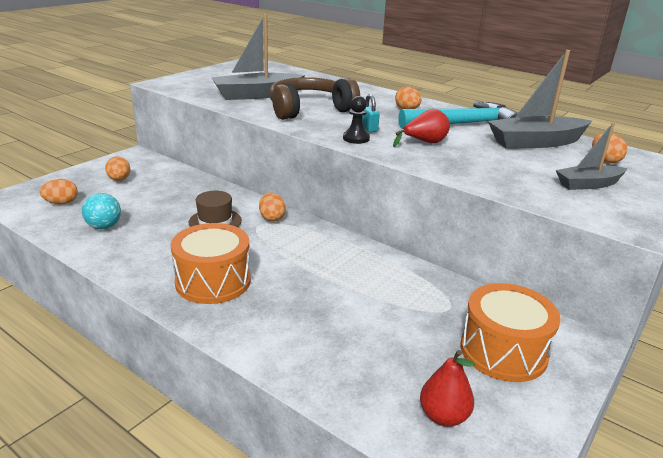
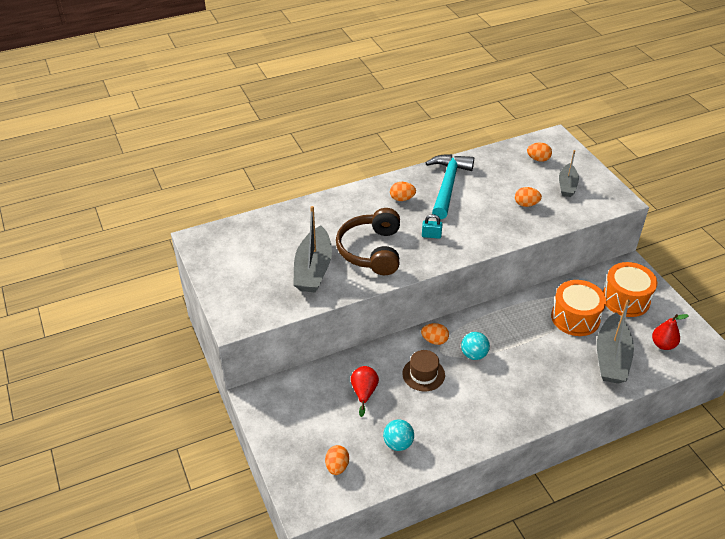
camera: 60 degrees left, 15 degrees up
orange egg [105,157,131,181] -> orange egg moved to [515,187,542,207]
orange drum [171,223,251,304] -> orange drum moved to [551,280,606,336]
black pawn [343,96,370,144] -> none
red pear [393,109,450,147] -> red pear moved to [351,366,379,417]
grey boat [488,50,592,149] -> grey boat moved to [597,300,634,384]
none -> turquoise ball [461,332,490,360]

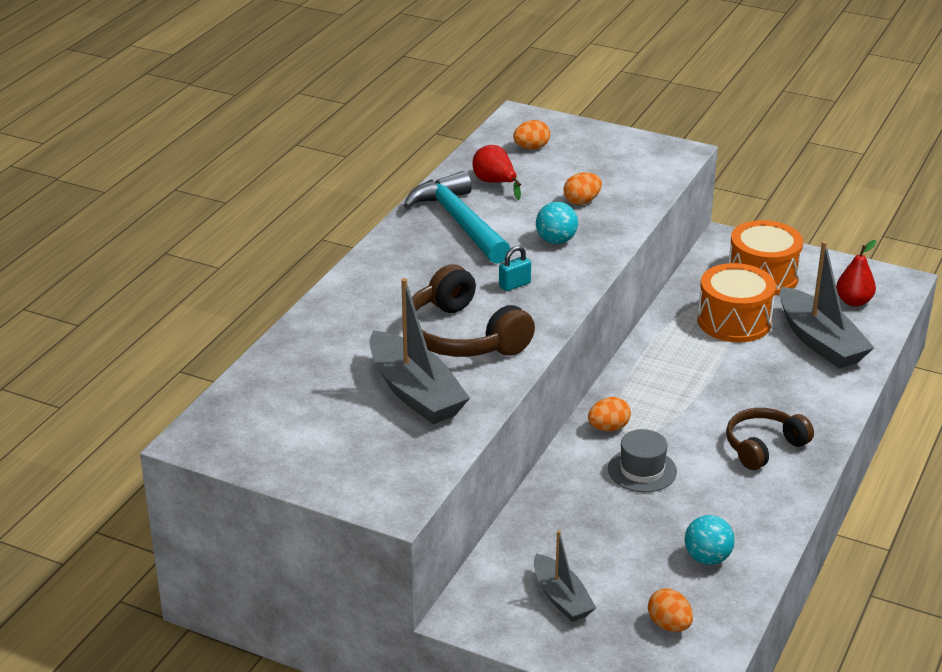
camera: 40 degrees left, 10 degrees down
red pear [351,366,379,417] -> red pear moved to [472,145,521,200]
orange egg [390,182,416,201] -> none
brown hat [402,350,445,391] -> grey hat [608,429,677,492]
turquoise ball [461,332,490,360] -> turquoise ball moved to [536,202,578,244]
grey boat [559,150,579,197] -> grey boat moved to [534,530,596,622]
none -> brown headphones [726,408,814,470]

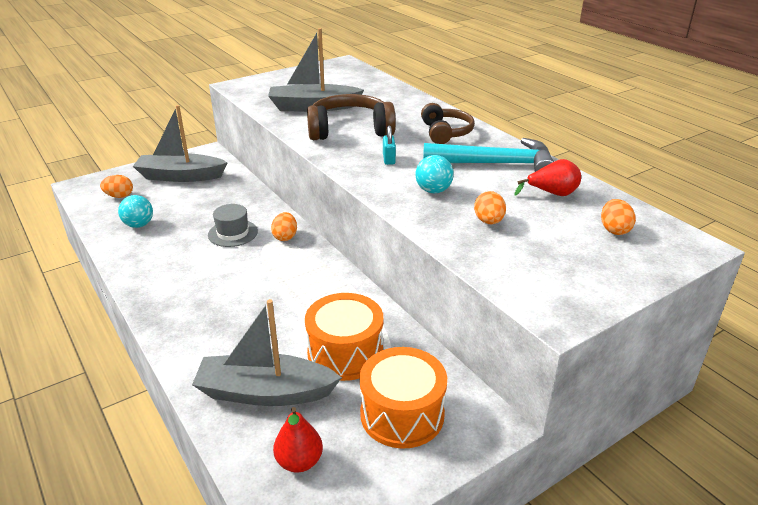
camera: 120 degrees right, 0 degrees up
grey boat [534,530,596,622] -> grey boat [133,105,228,182], size x1.66
brown headphones [726,408,814,470] -> brown headphones moved to [421,103,475,144]

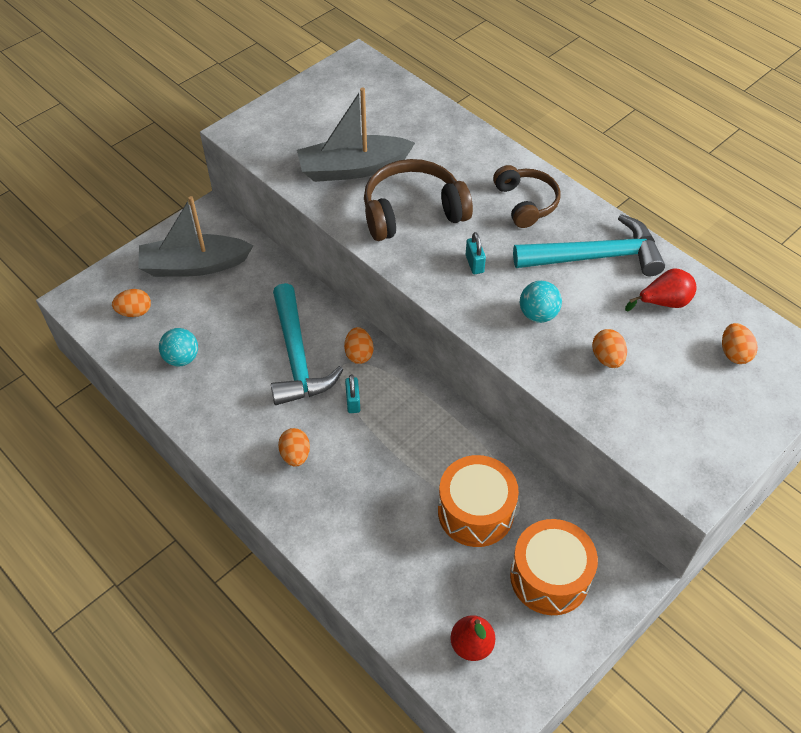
camera: 10 degrees left, 20 degrees up
grey boat [192,299,342,406] -> none
grey hat [208,204,258,247] -> turquoise hammer [271,283,343,405]
none -> orange egg [278,428,310,467]
none -> turquoise padlock [345,374,360,413]

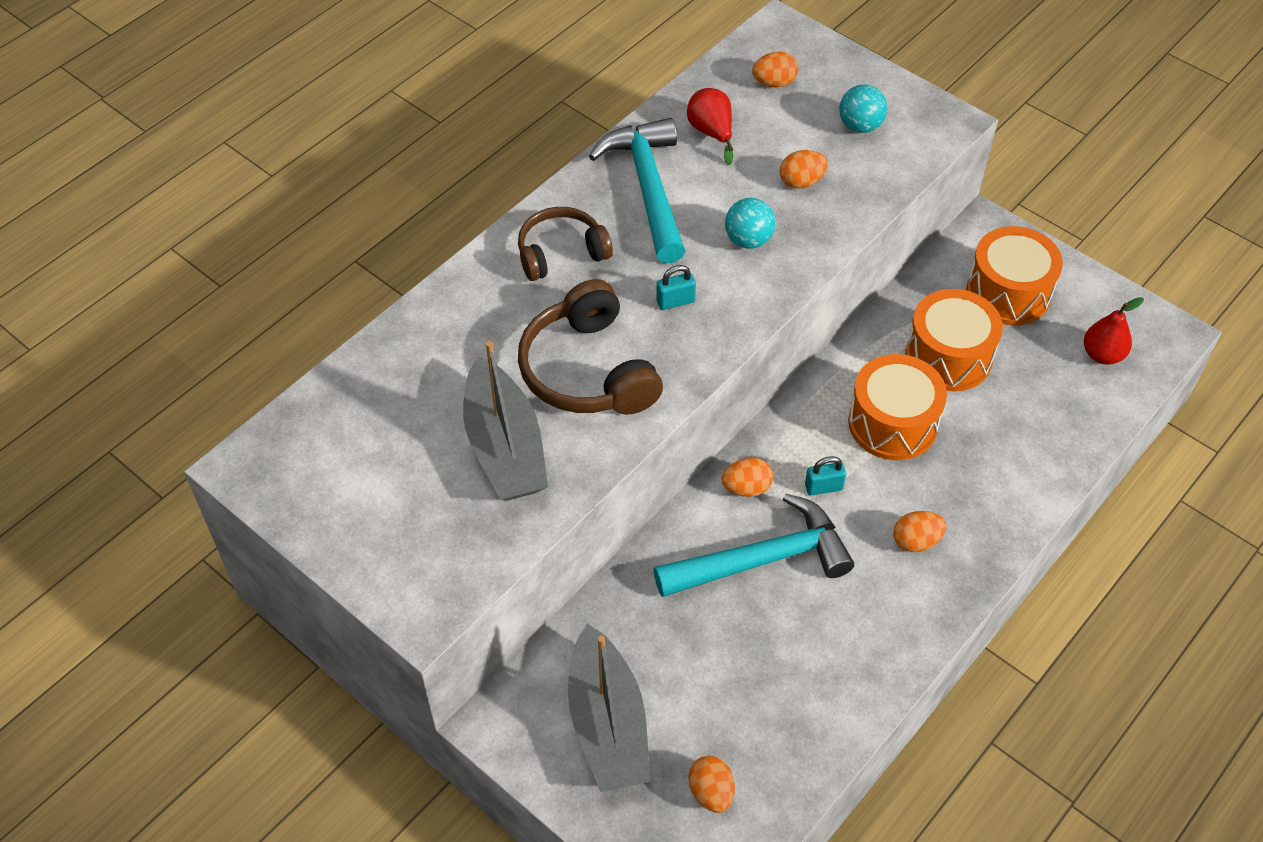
camera: 95 degrees left, 0 degrees up
turquoise ball [159,328,198,367] -> turquoise ball moved to [839,84,887,133]
none -> orange drum [848,354,947,460]

